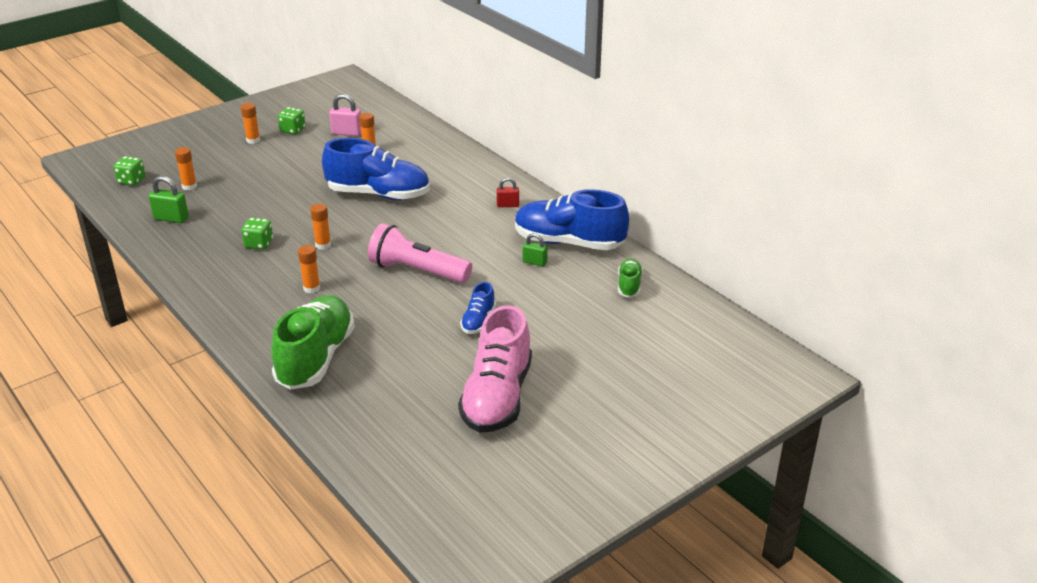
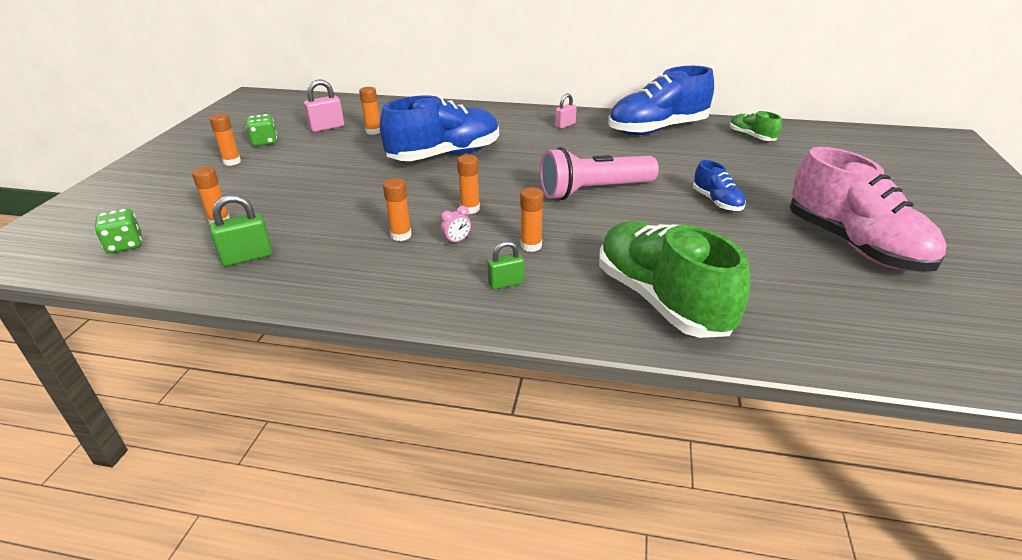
camera: 40 degrees left, 0 degrees up
green dice [241,218,273,250] -> orange glue stick [383,178,412,241]
red padlock [497,178,519,207] -> pink padlock [555,94,577,129]
green padlock [523,233,548,266] -> green padlock moved to [487,241,524,290]
none -> pink clock [441,206,471,245]

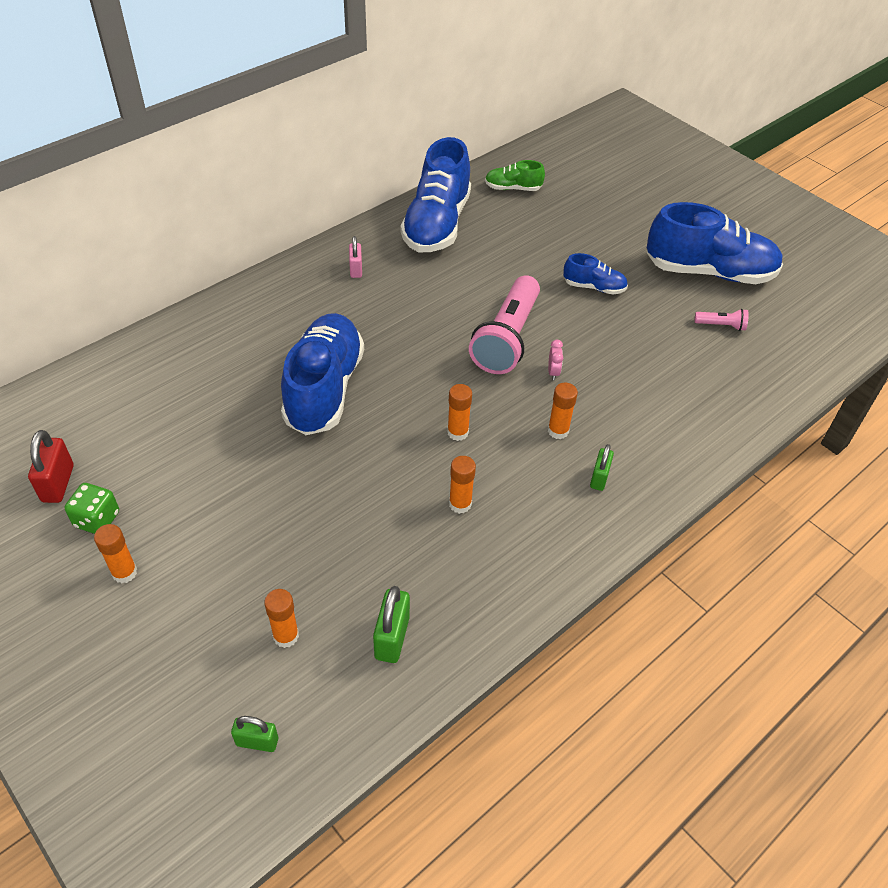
camera: 55 degrees left, 15 degrees up
green dice [94,208,142,253] -> green padlock [231,716,278,752]
pink padlock [304,80,344,132] -> none
orange glue stick [359,87,380,135] -> none
pink clock [441,206,471,245] -> pink clock moved to [548,340,563,380]
green shoe [599,221,750,338] -> none
pink shoe [790,147,946,272] -> blue shoe [647,202,783,284]
none -> red padlock [28,430,74,503]
none -> pink flashlight [695,309,749,331]

